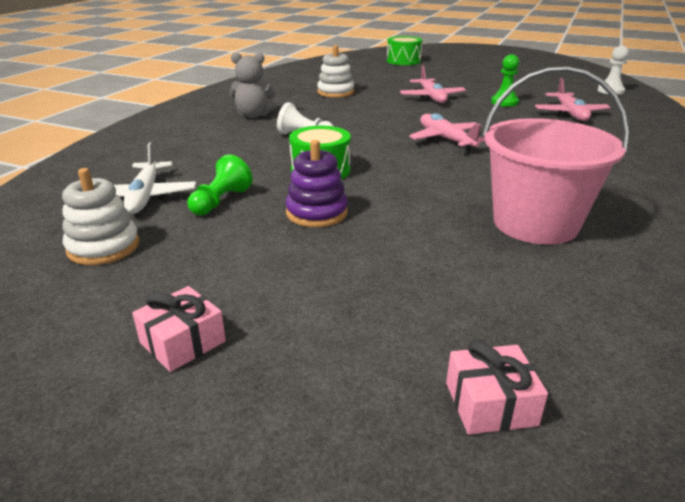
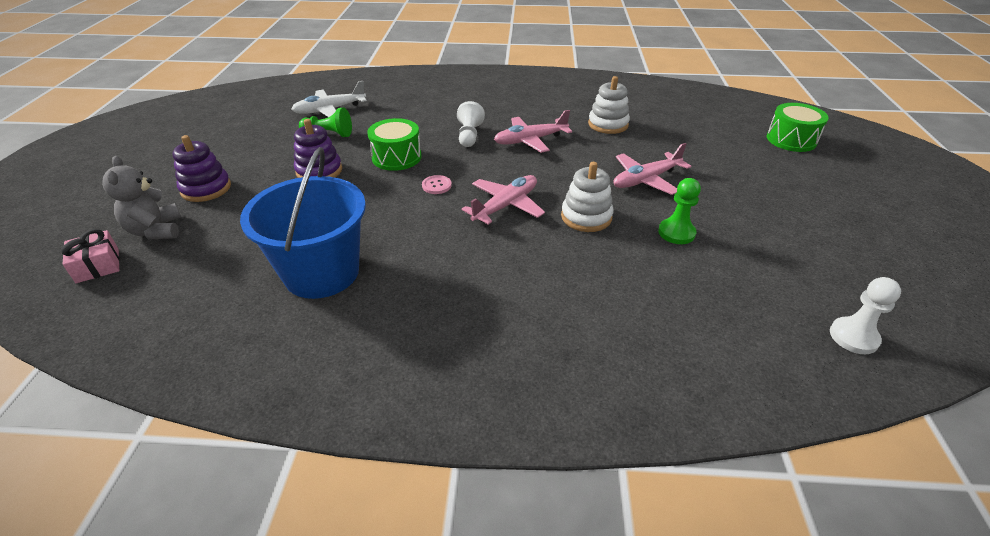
camera: 70 degrees right, 10 degrees up
white stacking toy [62,168,140,265] -> white stacking toy moved to [561,162,614,232]
pink gift [132,286,226,372] -> none
grey teddy bear [230,52,276,118] -> grey teddy bear moved to [102,156,181,240]
pink bucket [482,66,630,245] -> blue bucket [240,147,366,299]
pink plane [535,78,611,121] -> pink plane moved to [494,110,572,153]
none -> purple stacking toy [172,135,231,202]
none -> pink button [422,175,452,194]

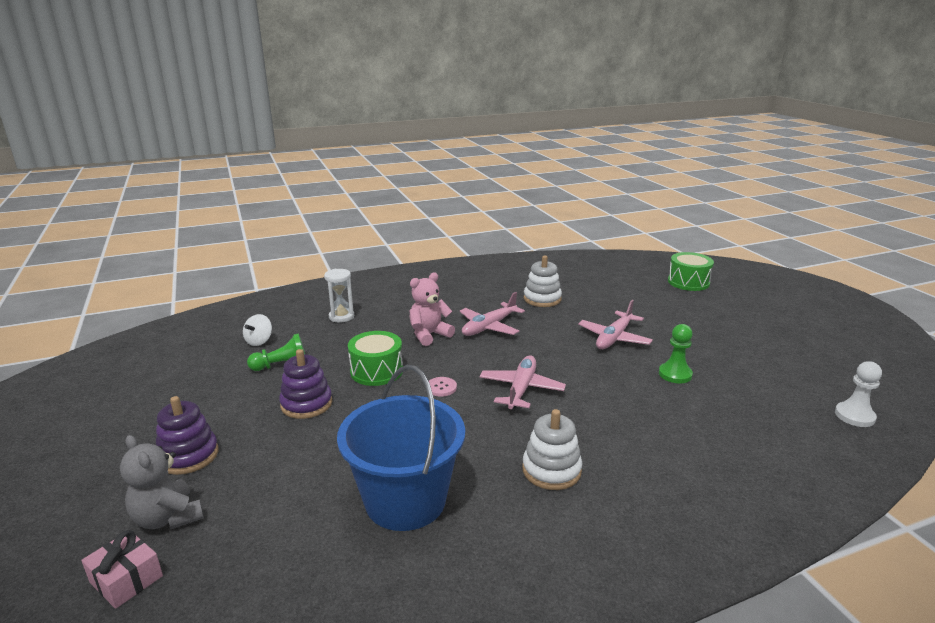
camera: 25 degrees left, 15 degrees down
white plane [291,81,367,117] -> white spinning top [243,314,272,346]
white pawn [457,101,485,147] -> pink teddy bear [409,272,455,346]
white stacking toy [561,162,614,232] -> white stacking toy moved to [522,409,583,490]
none -> white hourglass [324,269,354,322]

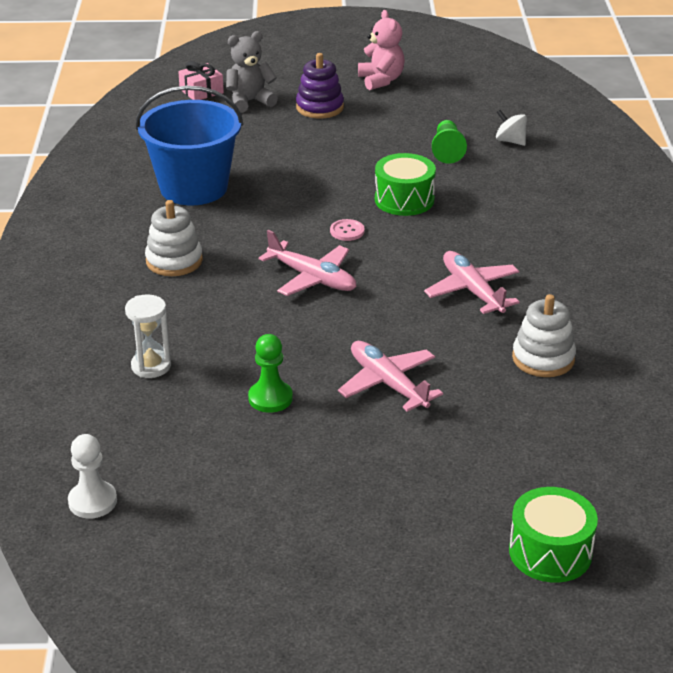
camera: 110 degrees right, 10 degrees up
purple stacking toy [279,349,332,419] -> none
white hourglass [324,269,354,322] -> white hourglass moved to [125,294,171,378]
pink teddy bear [409,272,455,346] -> pink teddy bear moved to [358,10,405,90]

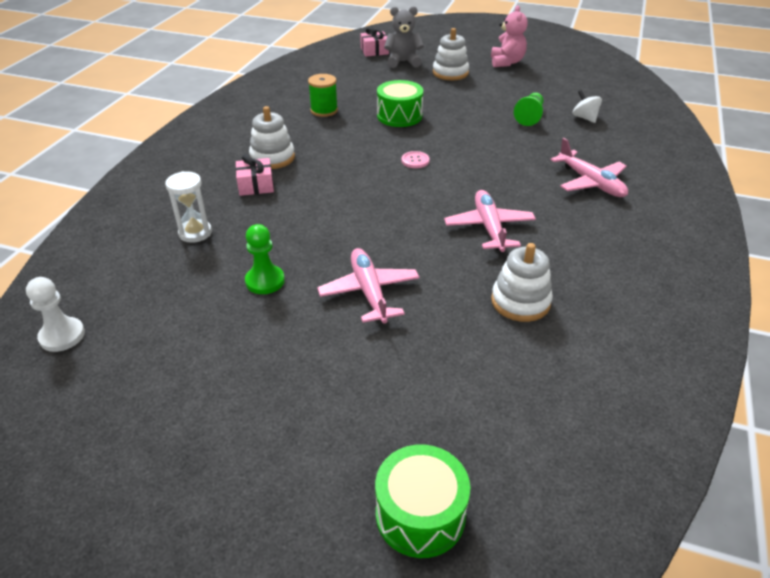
camera: 20 degrees right, 5 degrees up
blue bucket [136,86,243,205] -> green spool [308,74,338,117]
pink plane [259,230,356,296] -> pink plane moved to [550,138,628,197]
purple stacking toy [296,53,344,118] -> white stacking toy [433,28,469,80]
green drum [375,153,436,216] -> green drum moved to [377,80,423,127]
none -> pink gift [236,154,274,196]

